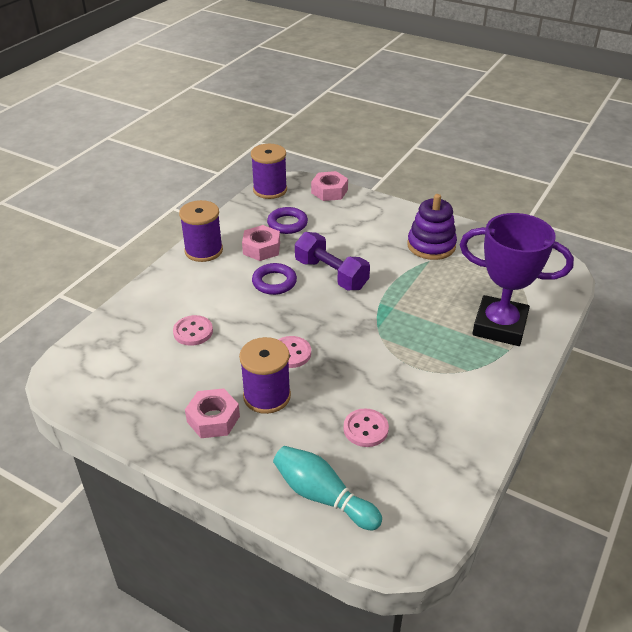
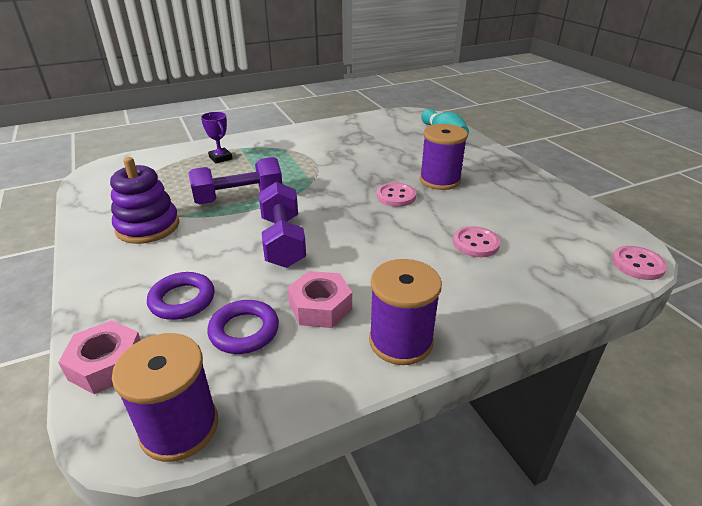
camera: 145 degrees left, 5 degrees down
pink nut [185,388,240,438] -> none
purple ring [252,263,297,295] -> purple ring moved to [147,272,215,320]
pink button [344,409,389,447] -> pink button moved to [612,246,667,280]
purple trophy [460,213,574,346] -> purple trophy [201,112,233,163], size x0.43
none -> purple dumbbell [188,157,282,204]

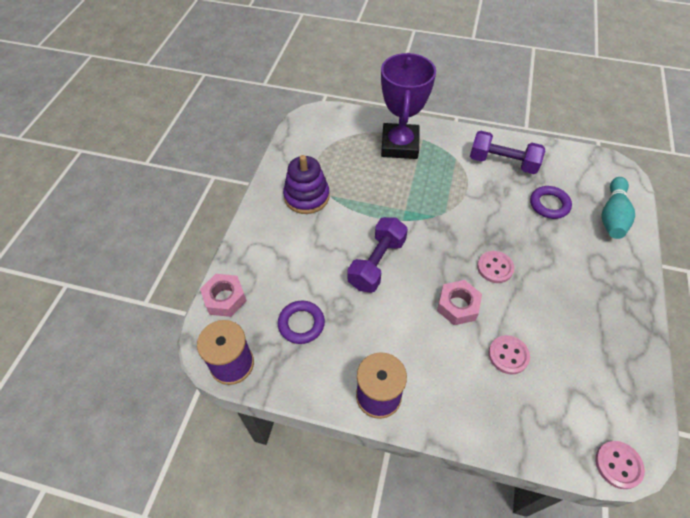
camera: 40 degrees right, 20 degrees up
purple ring [147,272,215,320] -> purple ring moved to [530,186,572,219]
purple dumbbell [188,157,282,204] -> purple dumbbell moved to [470,131,545,174]
purple trophy [201,112,233,163] -> purple trophy [381,53,436,159], size x2.31
pink nut [288,271,352,328] -> pink nut moved to [437,280,482,325]
purple spool [420,124,468,190] -> none

